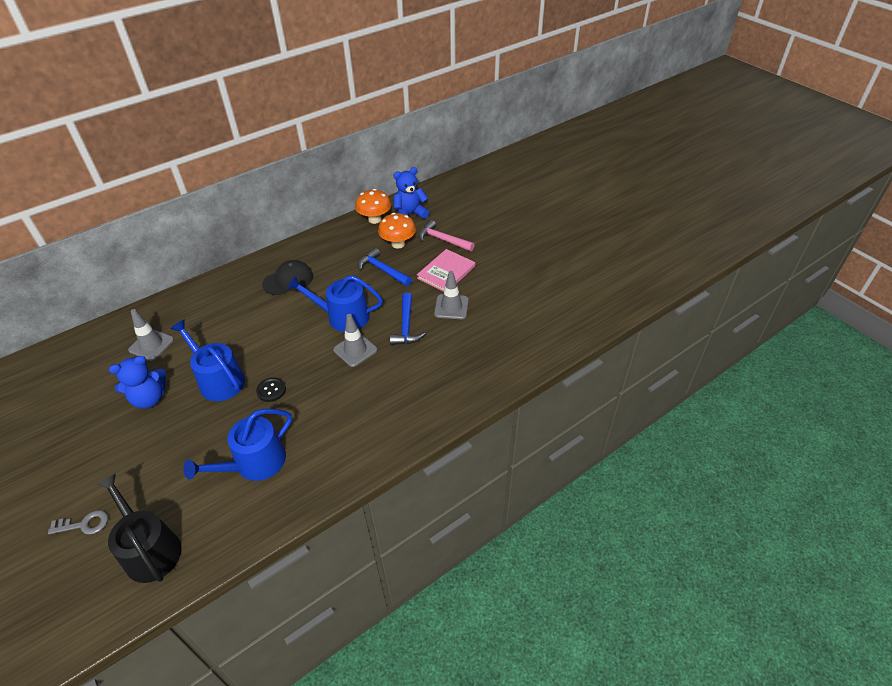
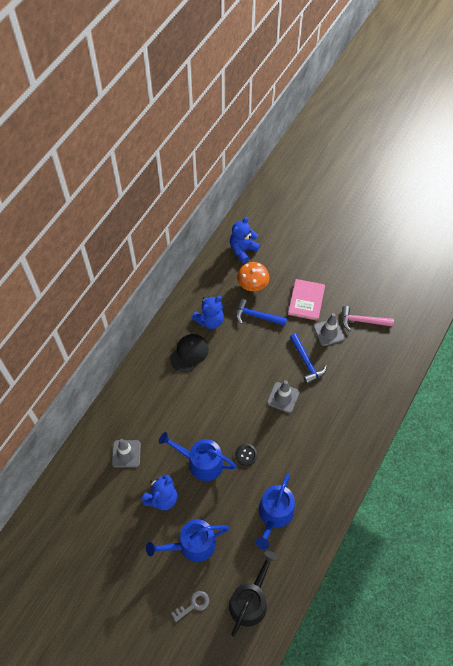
camera: 25 degrees left, 15 degrees up
black watering can [96,473,182,583] -> black watering can turned 90 degrees clockwise [229,551,277,637]
blue watering can [287,275,383,332] -> blue watering can moved to [146,519,230,562]
orange mushroom [355,189,391,224] -> none
pink hammer [419,220,475,251] -> pink hammer moved to [342,306,394,331]
none -> blue teddy bear [192,296,224,329]

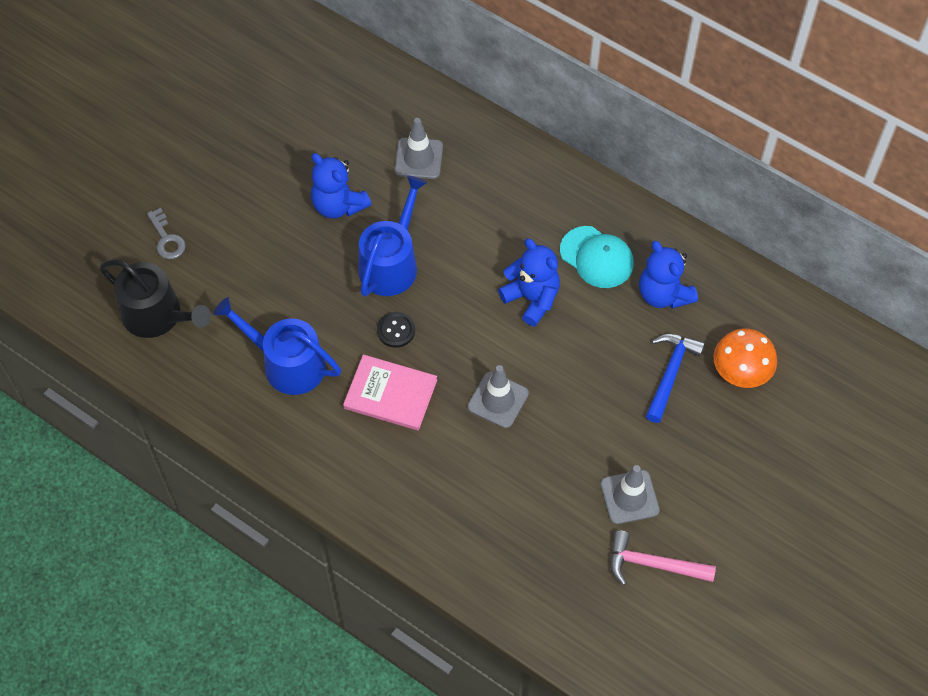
camera: 95 degrees right, 0 degrees up
blue watering can [146,519,230,562] -> none
black cap [170,334,209,372] -> turquoise cap [560,226,634,288]
blue teddy bear [230,217,260,263] -> blue teddy bear moved to [498,239,560,326]
pink book [288,279,325,321] -> pink book moved to [343,355,437,431]
blue hammer [290,334,327,384] -> none
pink hammer [342,306,394,331] -> pink hammer turned 90 degrees counterclockwise [610,530,716,585]

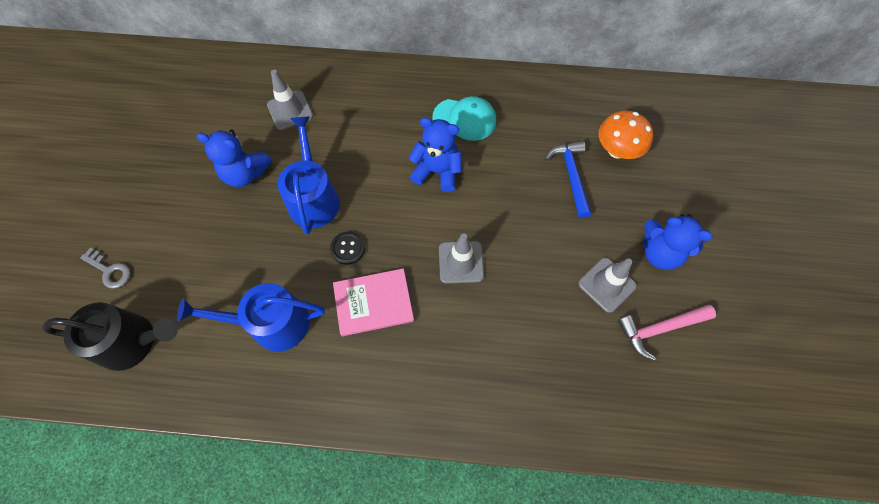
camera: 30 degrees left, 5 degrees up
blue teddy bear [639,241,698,309] -> blue teddy bear moved to [644,214,713,270]

